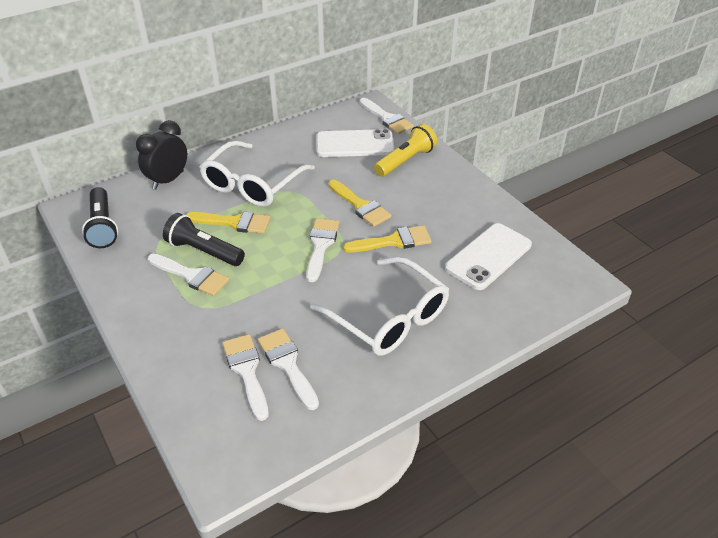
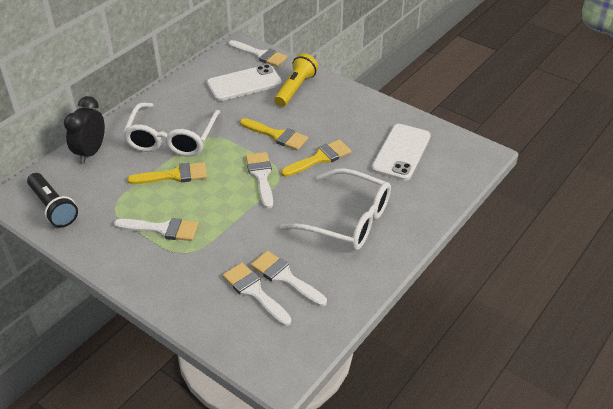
camera: 20 degrees left, 0 degrees up
black flashlight [163,213,245,266] -> none

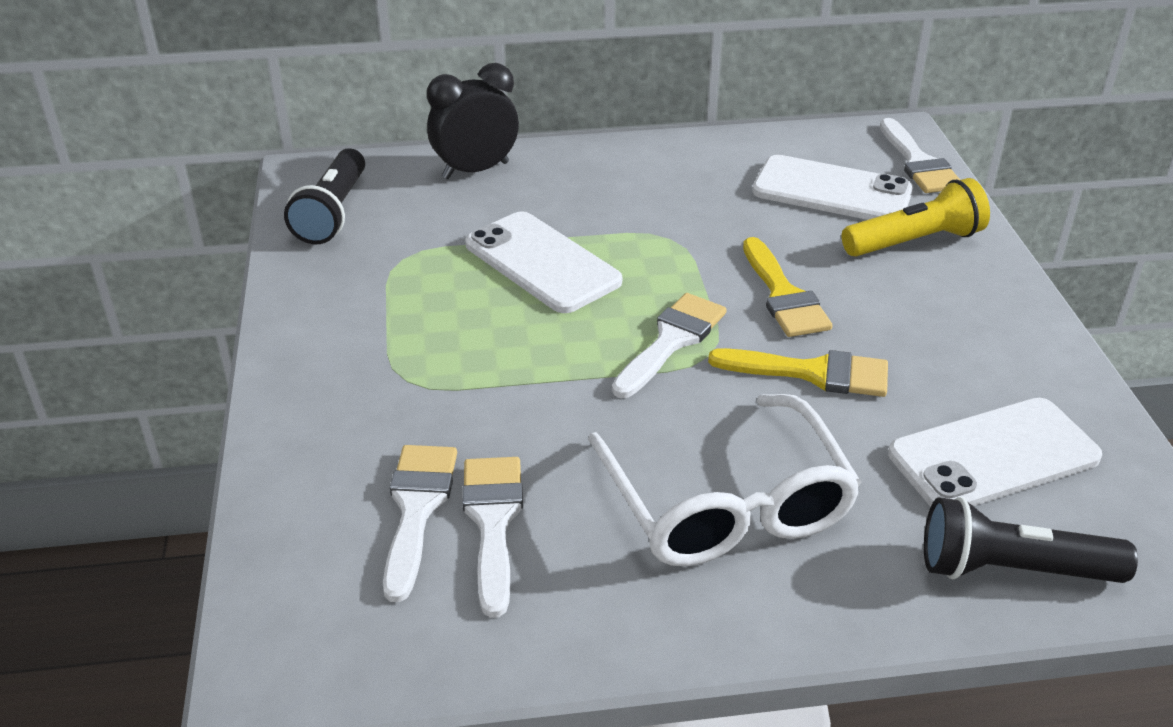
camera: 45 degrees right, 5 degrees down
white brush [114,218,198,241] -> none
white glasses [123,102,221,156] -> none
yellow brush [127,162,207,184] -> white phone [465,211,622,313]
none -> black flashlight [924,497,1138,583]

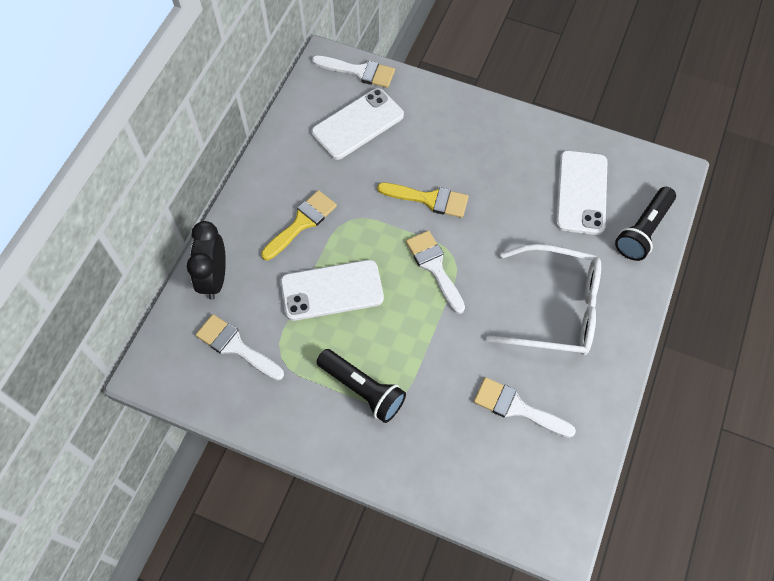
camera: 60 degrees left, 25 degrees up
black flashlight [284,148,365,244] -> black flashlight moved to [317,349,406,423]
white brush [383,445,457,602] -> white brush moved to [196,314,284,381]
yellow brush [708,348,888,397] -> yellow brush moved to [261,190,337,260]
yellow flashlight [842,178,990,257] -> none

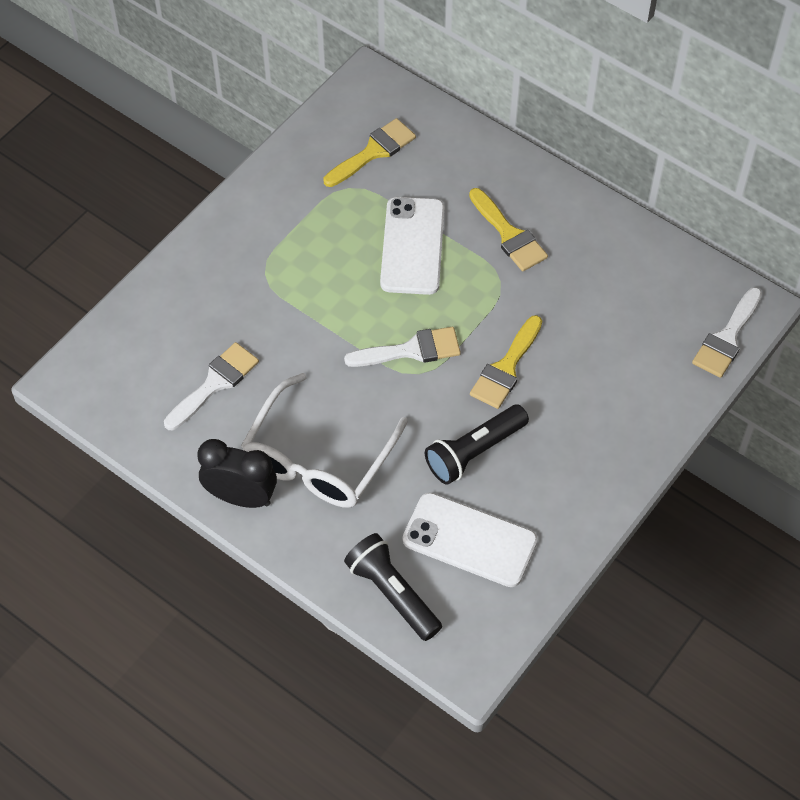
camera: 105 degrees right, 5 degrees down
black clock [187,221,226,300] -> black clock moved to [197,439,277,508]
white brush [196,314,284,381] -> yellow brush [324,118,416,187]
white phone [311,88,404,160] -> none
black flashlight [317,349,406,423] -> black flashlight moved to [425,405,529,485]

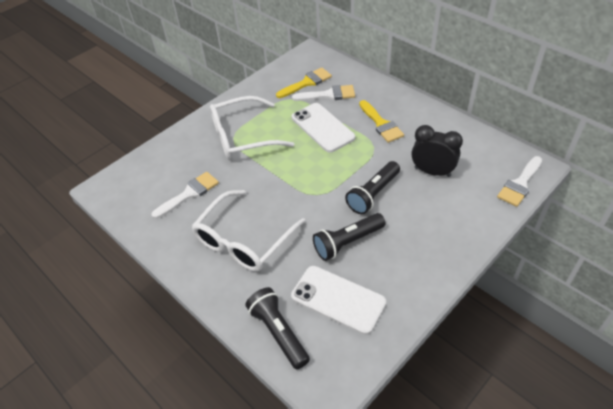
camera: 10 degrees right, 10 degrees down
black clock [197,439,277,508] -> black clock moved to [412,125,463,177]
white brush [344,327,461,367] -> white brush moved to [292,85,355,101]
white phone [380,197,445,295] -> white phone turned 45 degrees counterclockwise [292,103,355,153]
yellow brush [470,315,542,409] -> black flashlight [345,161,400,214]
none -> white glasses [210,96,294,159]

